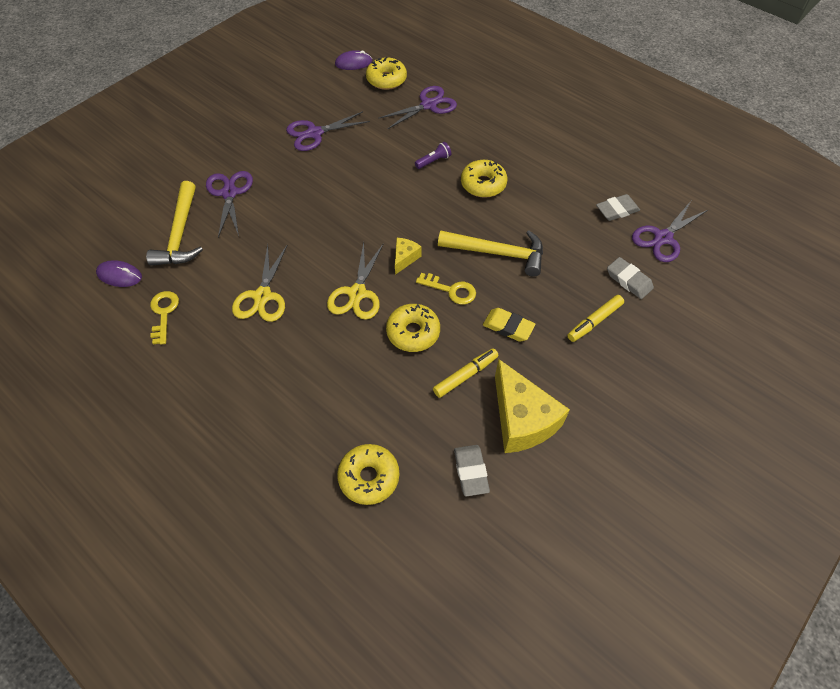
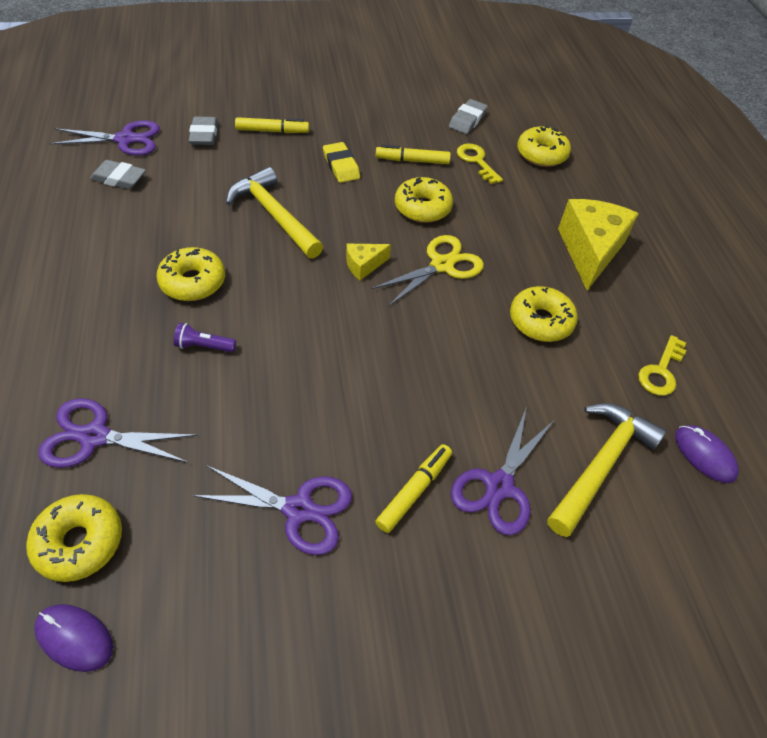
camera: 145 degrees left, 5 degrees down
yellow scissors [232,244,287,322] -> yellow donut [510,286,578,342]
yellow key [416,273,476,305] -> yellow key moved to [457,143,503,184]
yellow cheese [495,359,570,453] -> yellow cheese moved to [558,199,639,291]
none -> yellow marker [375,444,452,533]

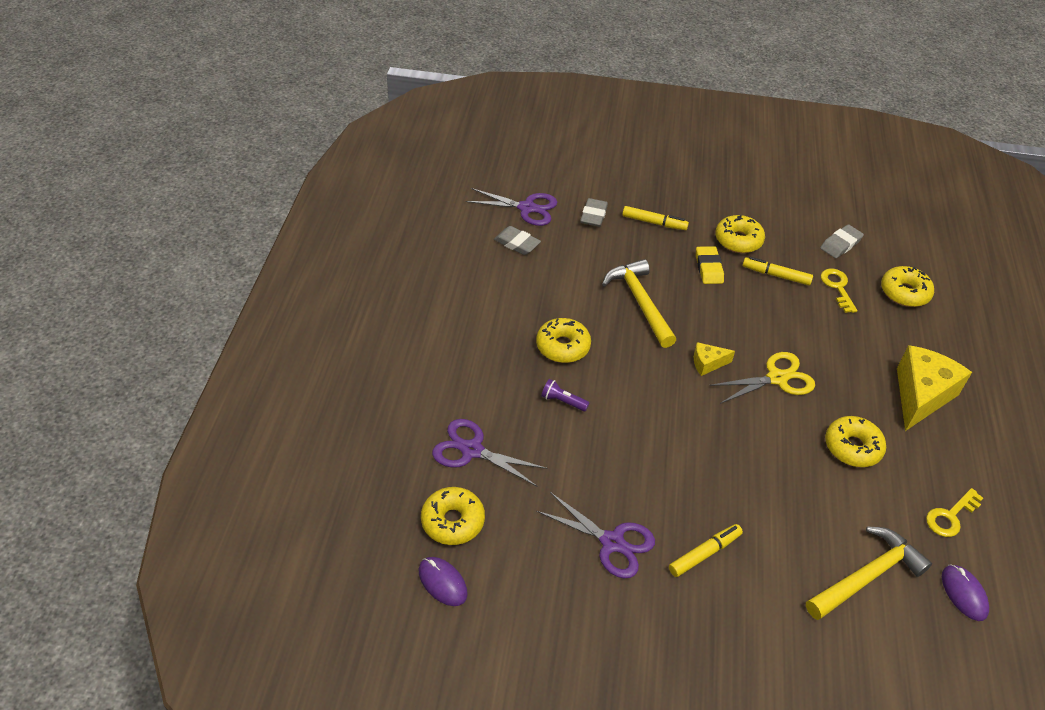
camera: 20 degrees right, 5 degrees down
yellow donut [395,177,453,223] -> yellow donut moved to [715,215,765,253]
purple scissors [451,407,554,535] -> none

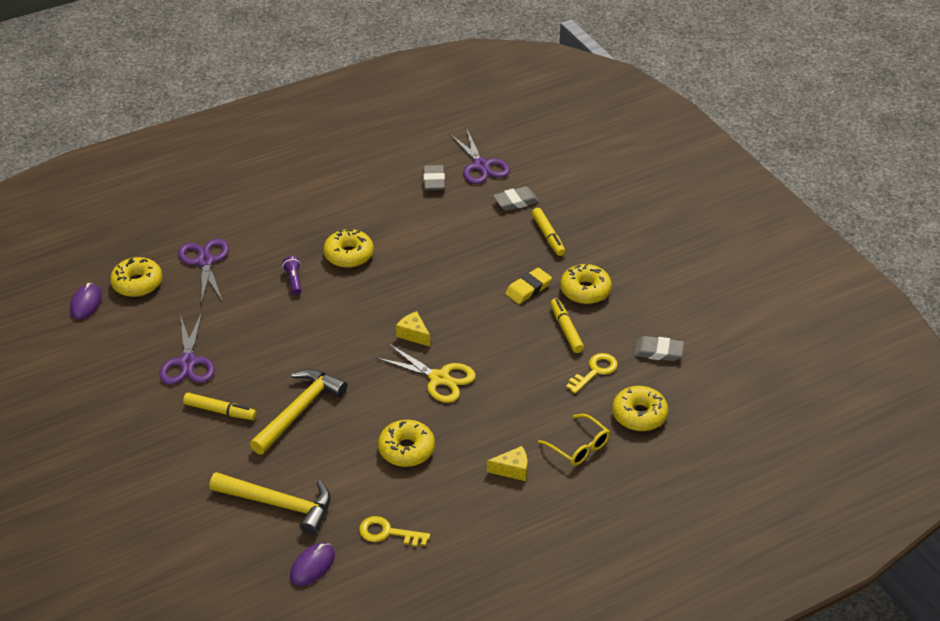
camera: 55 degrees right, 5 degrees down
yellow hammer [602,259,676,348] -> yellow hammer moved to [250,369,347,455]
yellow cheese [897,345,972,431] -> yellow cheese [487,446,527,481], size x0.48
none -> yellow glasses [538,414,610,466]

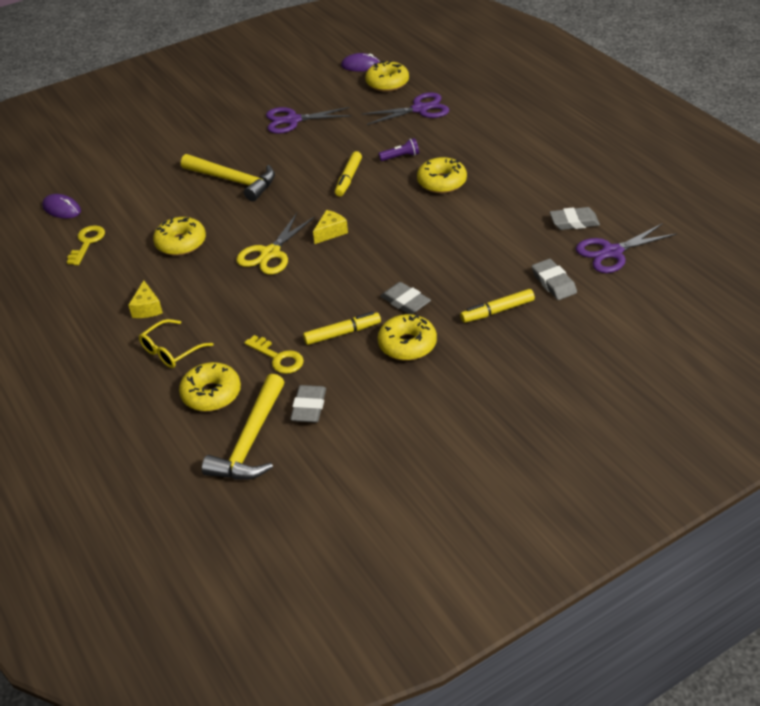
camera: 90 degrees right, 0 degrees up
yellow marker [183,393,257,420] -> yellow marker moved to [335,151,362,197]
yellow hammer [209,472,331,535] -> yellow hammer moved to [202,374,285,480]
yellow eraser [505,268,552,304] -> grey eraser [380,282,431,314]

